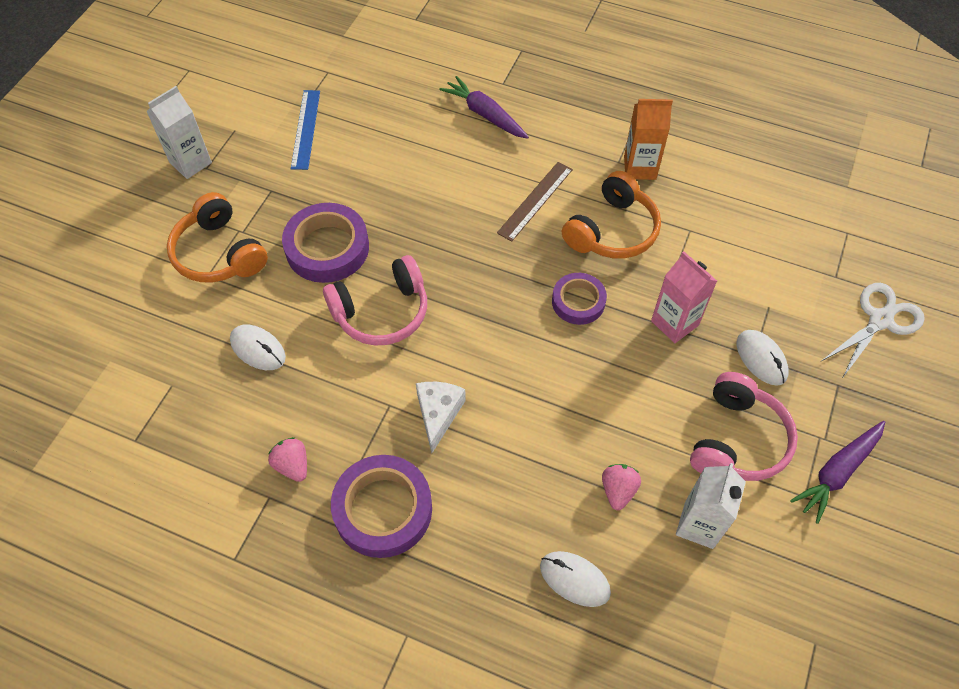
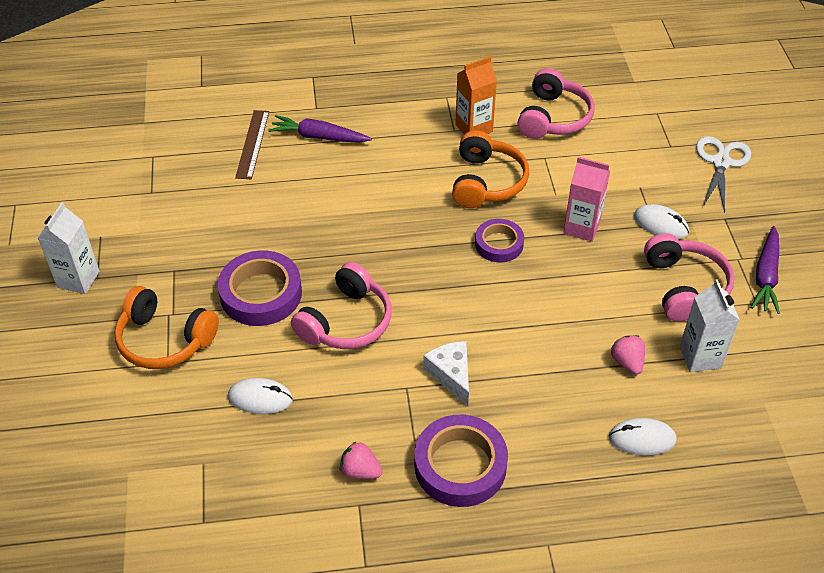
camera: 30 degrees left, 10 degrees down
blue ruler [291,90,320,170] -> none
brown ruler [497,162,573,242] -> brown ruler moved to [235,110,269,179]
none -> pink headphones [517,68,595,139]

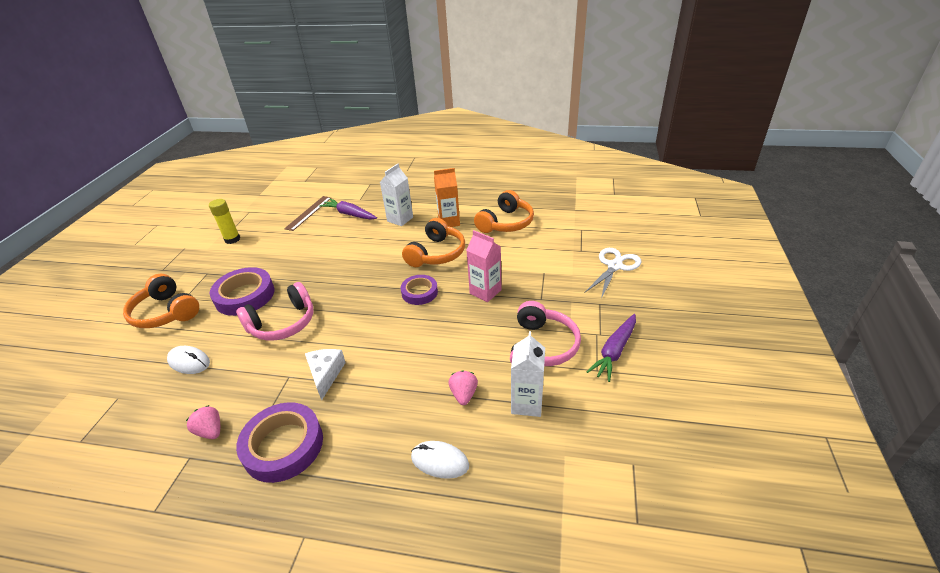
camera: 20 degrees right, 10 degrees down
white carton [38,202,99,294] -> white carton moved to [380,163,413,226]
pink headphones [517,68,595,139] -> orange headphones [474,190,534,233]
white mouse [634,204,689,239] -> none
none -> yellow glue stick [209,199,240,244]

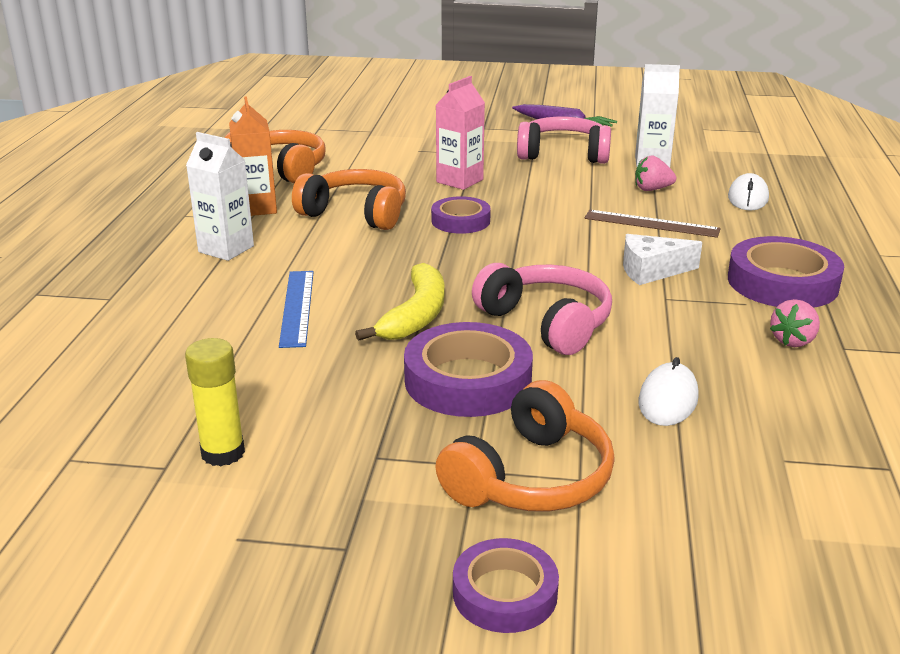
camera: 95 degrees left, 10 degrees down
brown ruler [284,196,331,231] -> brown ruler moved to [585,210,721,238]
purple carrot [319,198,377,220] -> none
white scissors [584,248,641,299] -> none
none -> blue ruler [279,271,314,348]
none -> yellow banana [355,263,444,341]
none -> purple tape [453,538,559,633]

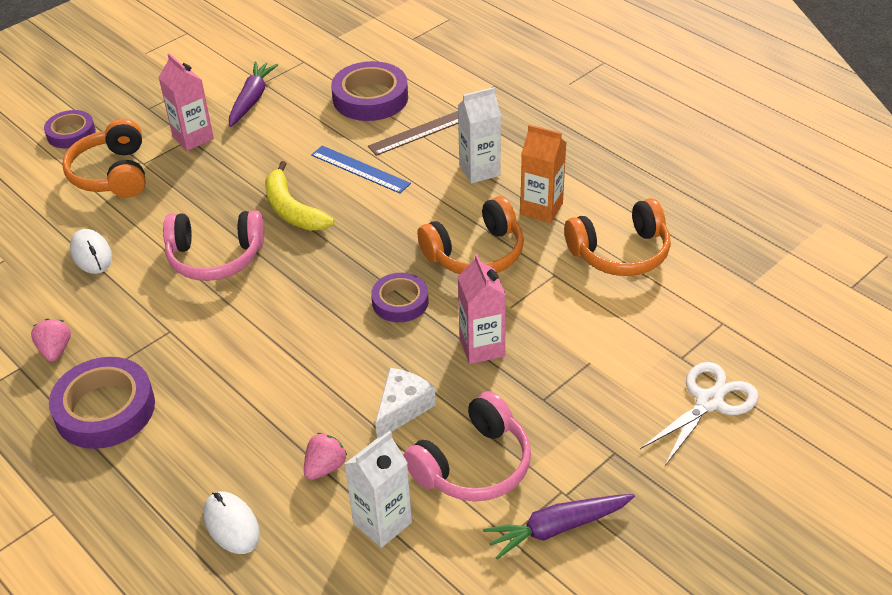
camera: 130 degrees right, 15 degrees up
yellow glue stick [185,338,245,466] -> purple carrot [229,62,278,127]
purple tape [404,322,533,417] -> purple tape moved to [331,61,408,121]
brown ruler [585,210,721,238] -> brown ruler moved to [368,111,458,156]
white cheese [623,234,702,285] -> white cheese moved to [375,368,436,438]
none -> pink carton [159,53,214,151]
none -> white scissors [640,362,759,466]

